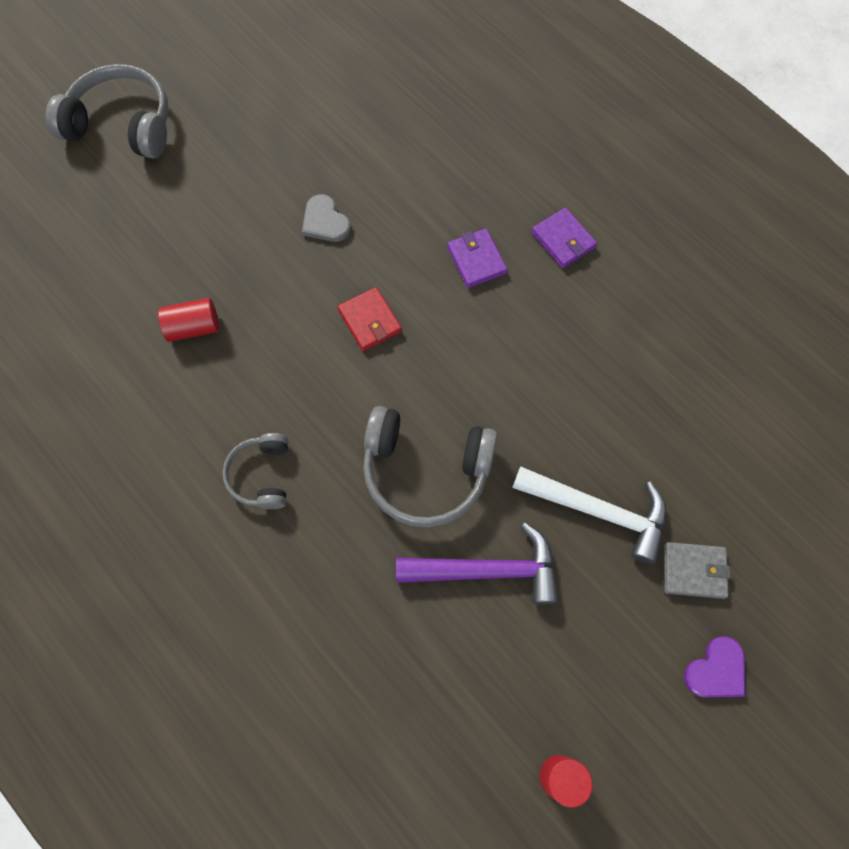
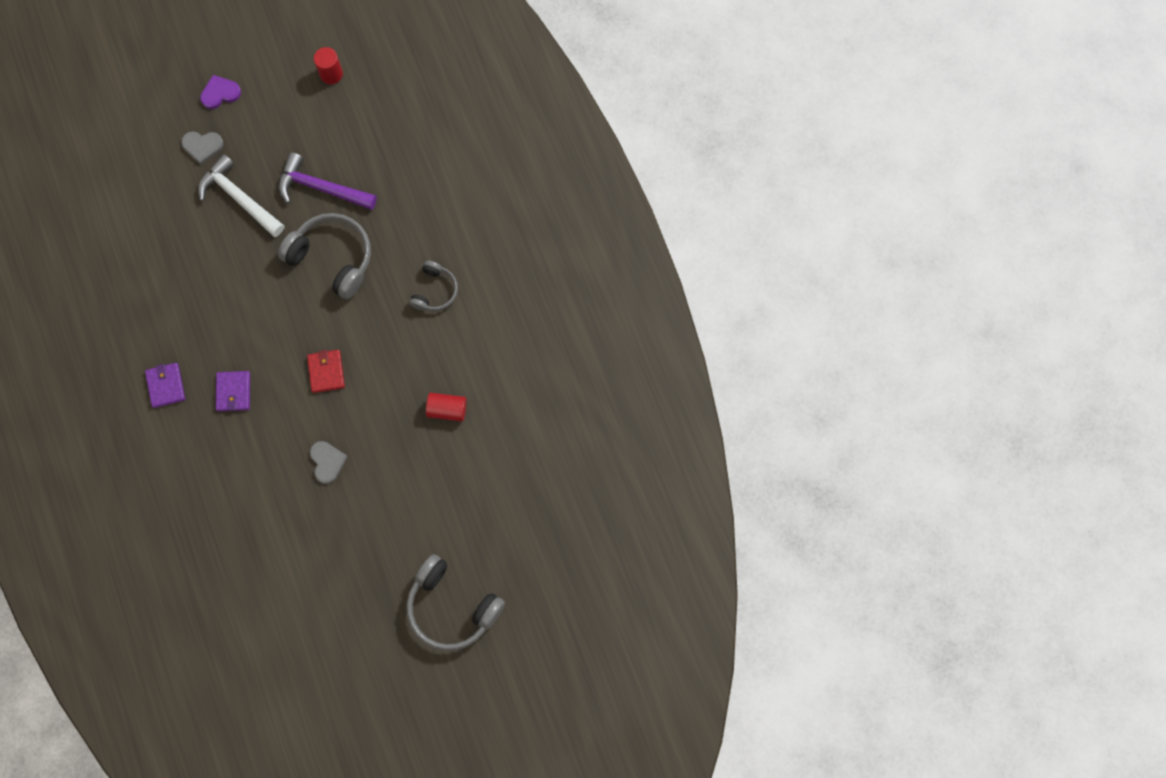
camera: 160 degrees left, 5 degrees up
grey wallet [664,542,731,599] -> grey heart [181,131,224,165]

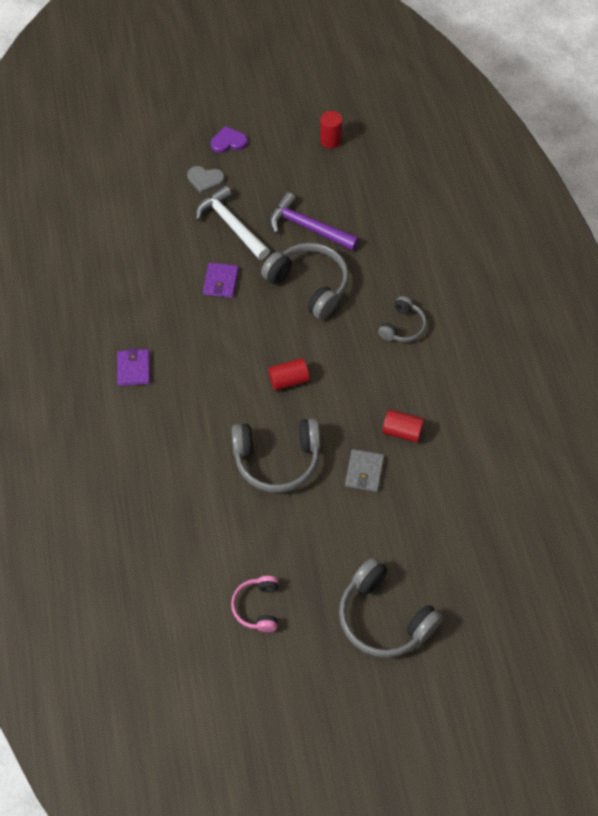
camera: 10 degrees right, 15 degrees down
purple wallet [216,371,250,411] -> purple wallet moved to [203,263,239,298]
red wallet [307,350,345,393] -> red cylinder [268,358,309,391]
grey heart [310,441,348,484] -> grey headphones [232,418,320,493]
none -> pink headphones [231,576,279,632]
none -> grey wallet [345,449,384,492]

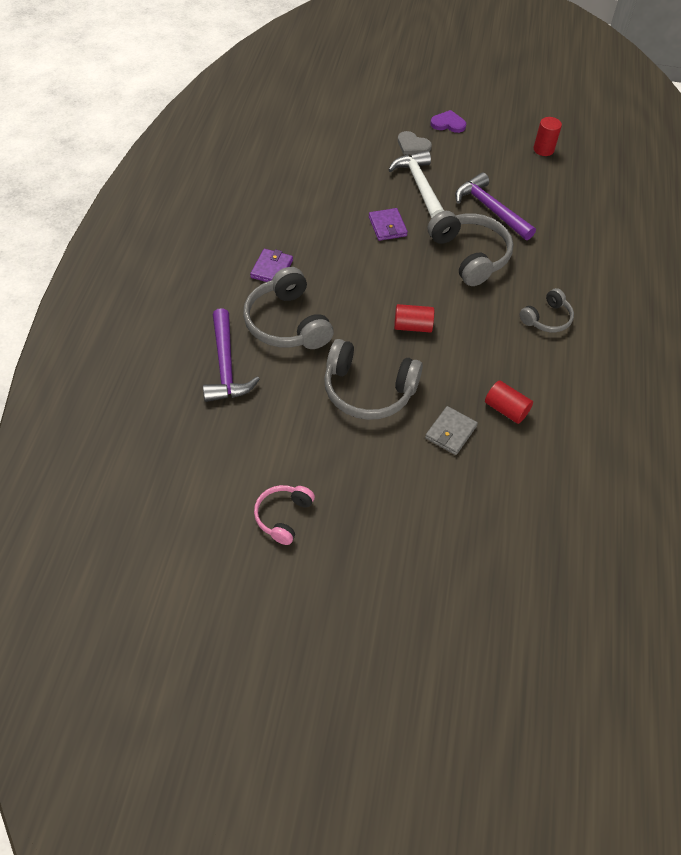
camera: 20 degrees right, 5 degrees down
purple wallet [203,263,239,298] -> purple wallet turned 45 degrees counterclockwise [369,208,408,241]
grey headphones [339,557,443,658] -> grey headphones moved to [243,267,334,349]
none -> purple hammer [203,308,260,402]

